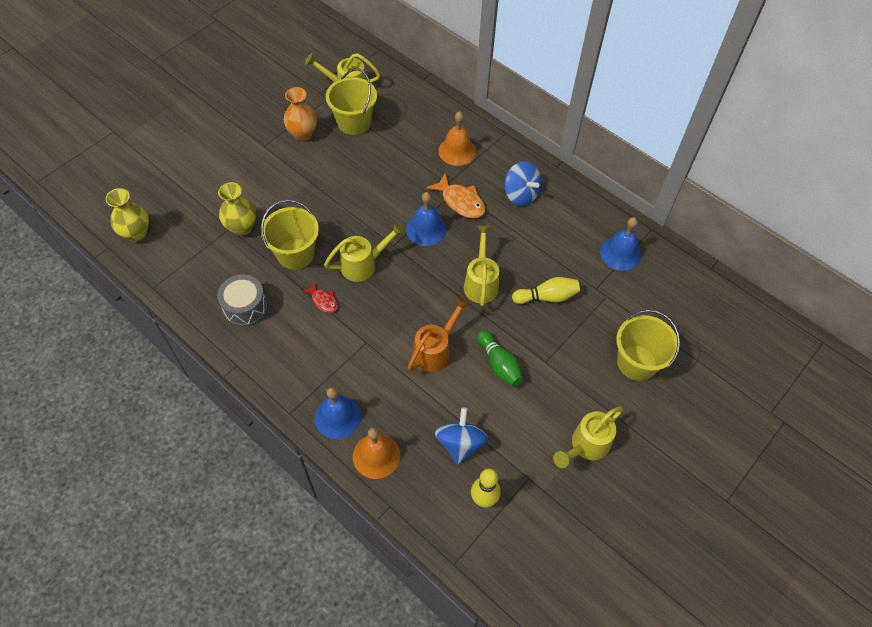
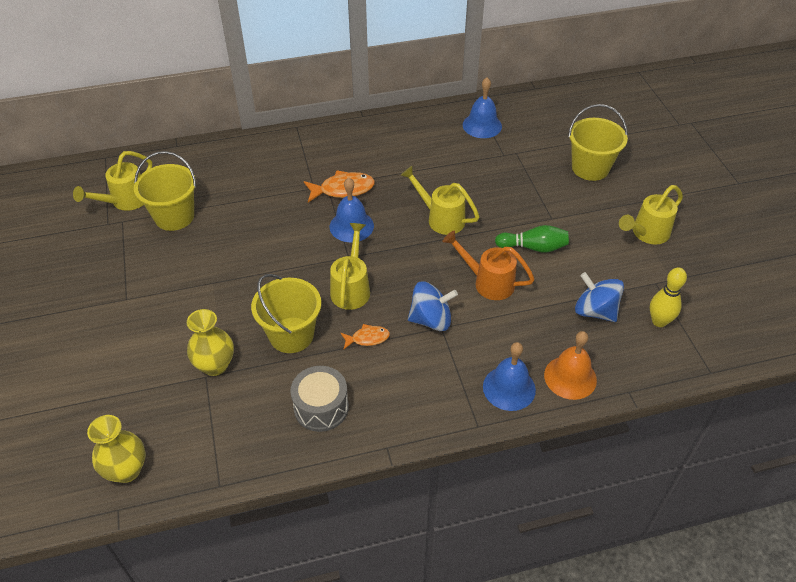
camera: 55 degrees left, 10 degrees down
orange vase [284,87,317,141] -> none
red fish [302,282,338,313] -> orange fish [341,324,390,349]
orange watering can [408,296,471,372] -> orange watering can turned 45 degrees counterclockwise [442,230,535,300]
orange bell [438,111,476,166] -> none
blue spinning top [504,161,542,206] -> blue spinning top moved to [408,282,458,331]
yellow bowling pin [512,277,580,304] -> none
yellow watering can [553,407,623,468] -> yellow watering can turned 60 degrees clockwise [619,185,683,244]

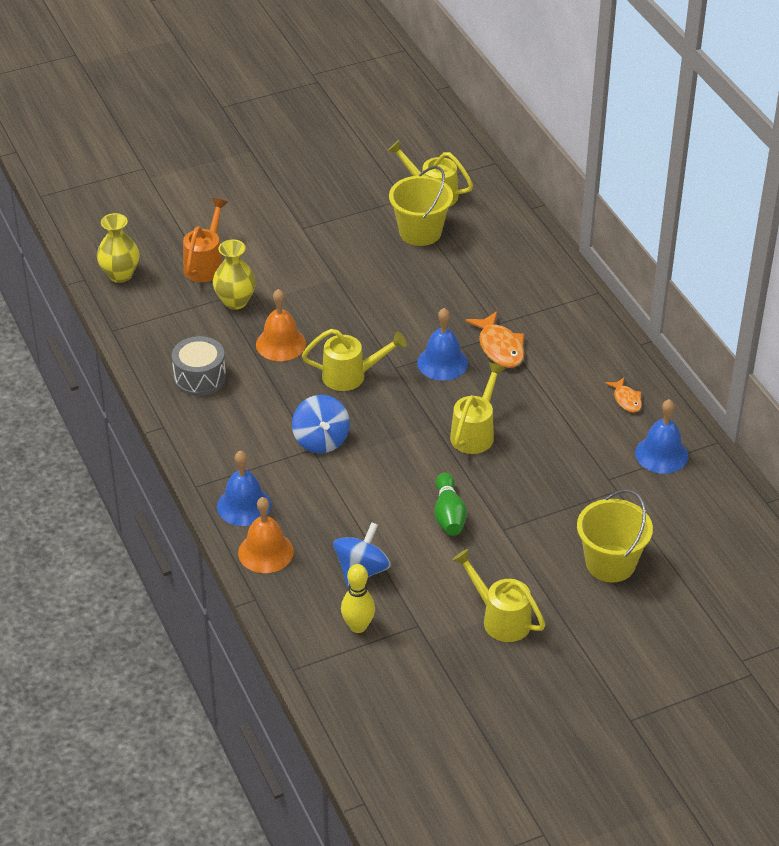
camera: 80 degrees right, 5 degrees down
yellow bucket [251,274,321,353] -> orange bell [256,289,306,361]
orange fish [341,324,390,349] -> orange fish moved to [605,378,642,412]
orange watering can [442,230,535,300] -> orange watering can moved to [183,198,228,282]

